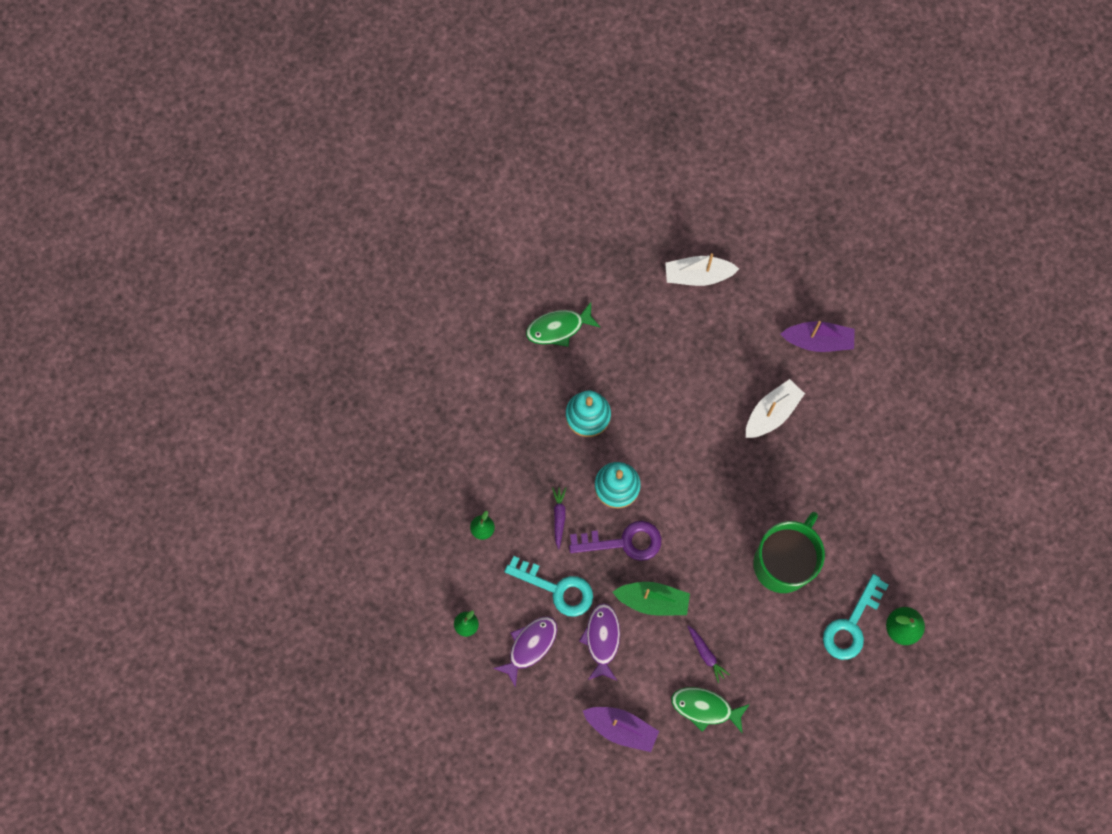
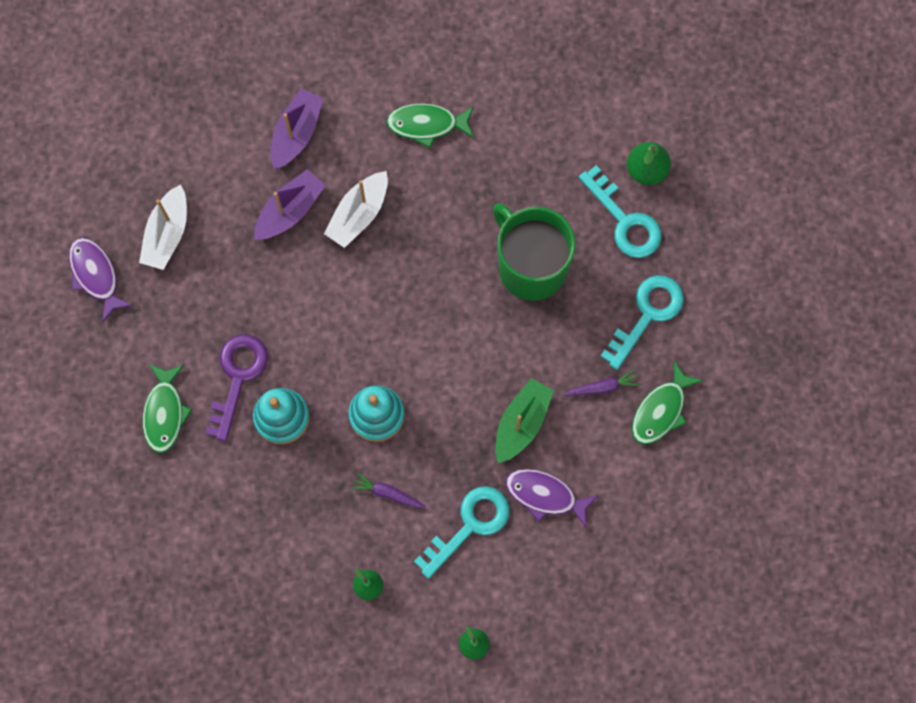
camera: 70 degrees left, 0 degrees up
purple fish [493,616,557,688] -> purple fish moved to [69,238,133,323]
purple key [569,521,661,561] -> purple key moved to [205,334,268,442]
purple boat [583,707,659,752] -> purple boat moved to [254,169,326,240]
white boat [746,379,805,438] -> white boat turned 120 degrees counterclockwise [324,171,388,248]
none -> green fish [386,104,474,148]
none -> turquoise key [601,275,684,370]

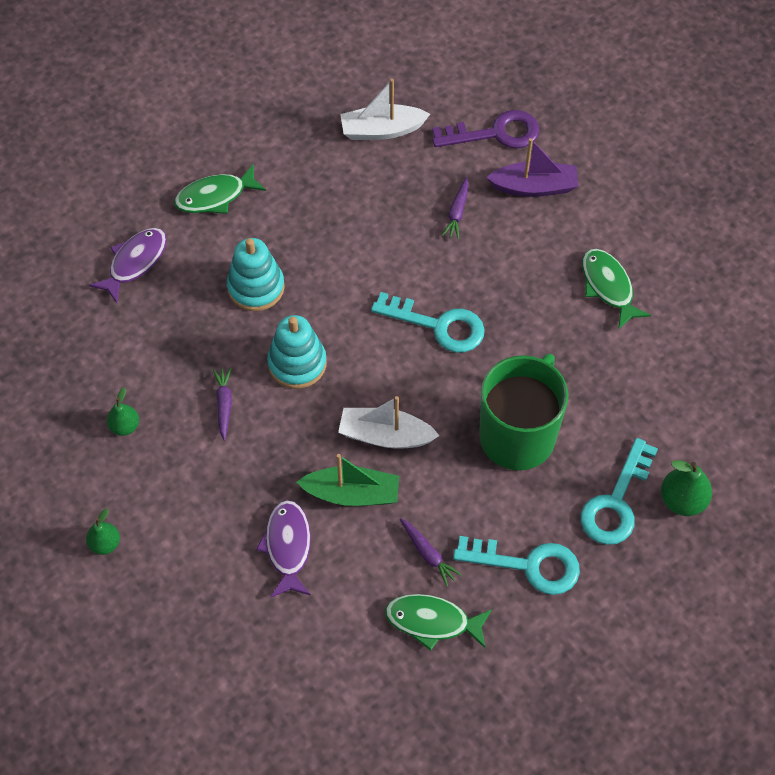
camera: 65 degrees right, 15 degrees down
purple fish [69,238,133,323] -> purple fish moved to [89,228,167,303]
purple key [205,334,268,442] -> purple key moved to [432,110,539,149]
purple boat [254,169,326,240] -> purple carrot [442,177,469,239]
white boat [324,171,388,248] -> white boat moved to [338,396,439,449]
turquoise key [414,486,510,579] -> turquoise key moved to [371,292,485,353]

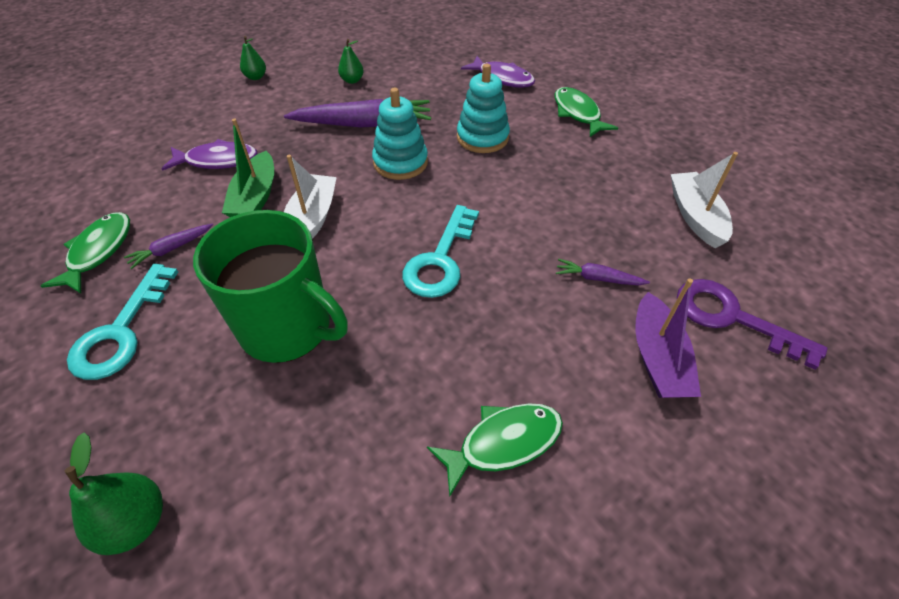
camera: 90 degrees right, 10 degrees down
purple carrot [213,368,232,441] -> purple carrot [284,99,431,128], size x2.06
purple key [432,110,539,149] -> purple key turned 135 degrees clockwise [677,279,828,370]
turquoise key [580,438,658,545] -> none

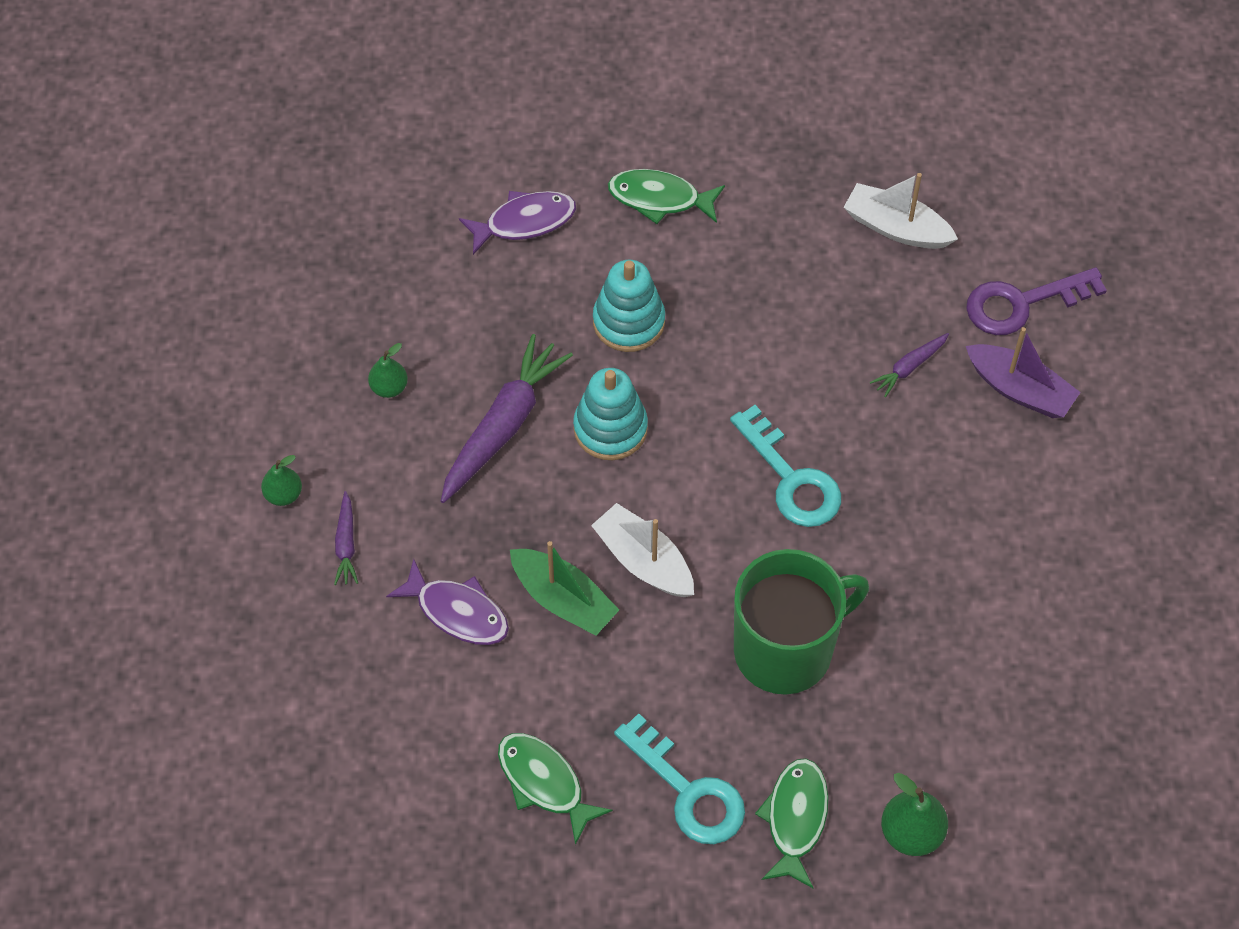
camera: 55 degrees left, 10 degrees up
purple carrot [124,223,213,269] -> purple carrot moved to [334,491,358,585]
purple fish [162,139,258,171] -> purple fish turned 90 degrees clockwise [386,559,509,645]
green fish [427,403,563,497] -> green fish moved to [755,758,828,888]

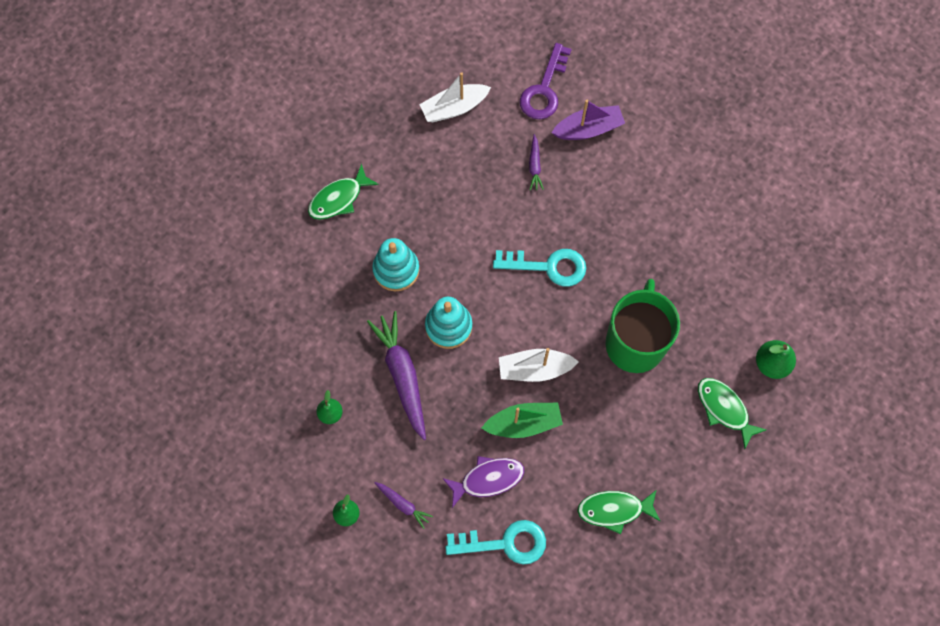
camera: 50 degrees left, 10 degrees up
purple fish [459,191,576,255] -> none
turquoise key [614,713,745,844] -> turquoise key moved to [445,520,546,564]

